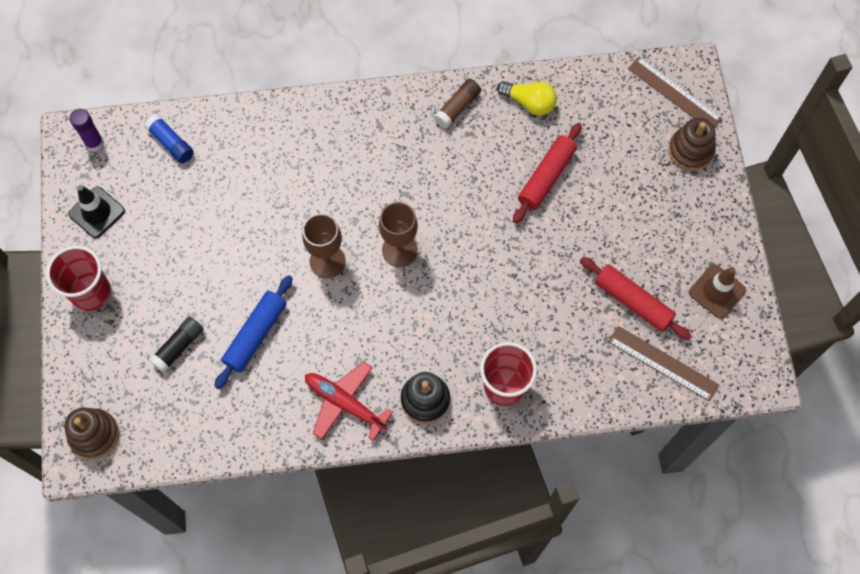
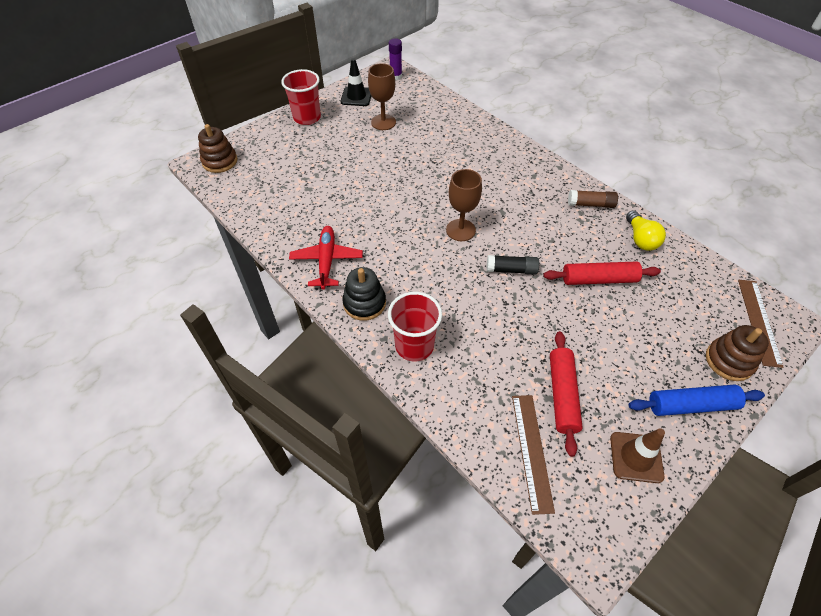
camera: 55 degrees right, 15 degrees down
blue glue stick [144,114,194,163] -> none
black glue stick [149,317,204,373] -> black glue stick moved to [487,255,539,275]
blue rolling pin [214,275,293,389] -> blue rolling pin moved to [629,385,765,416]
brown goblet [302,214,346,279] -> brown goblet moved to [368,63,396,130]

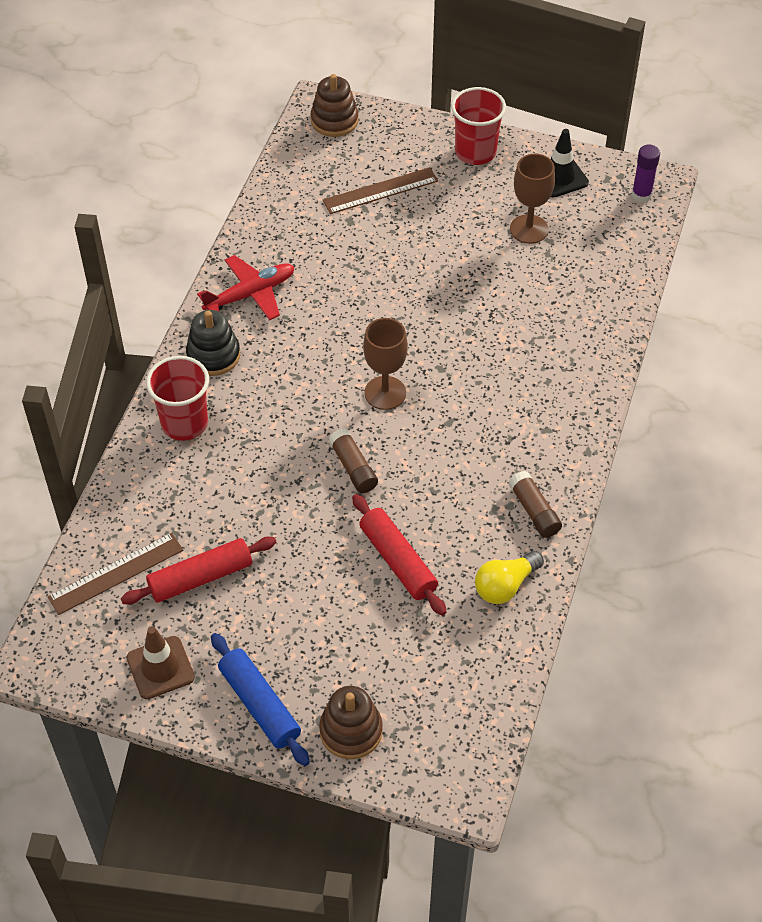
camera: 60 degrees right, 0 degrees up
black glue stick [487,255,539,275] -> brown glue stick [329,428,378,493]
brown ruler [738,280,783,368] -> brown ruler moved to [323,167,438,214]

